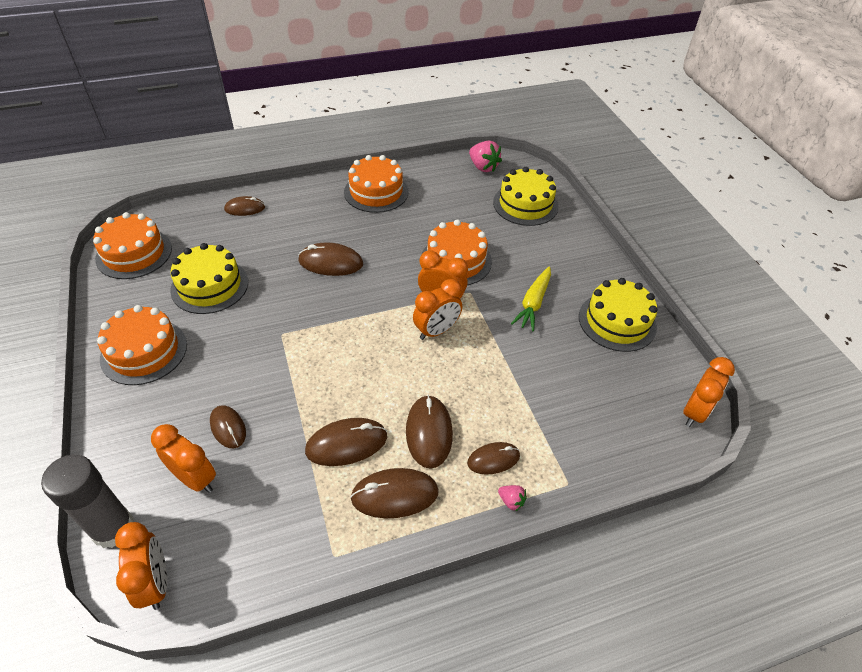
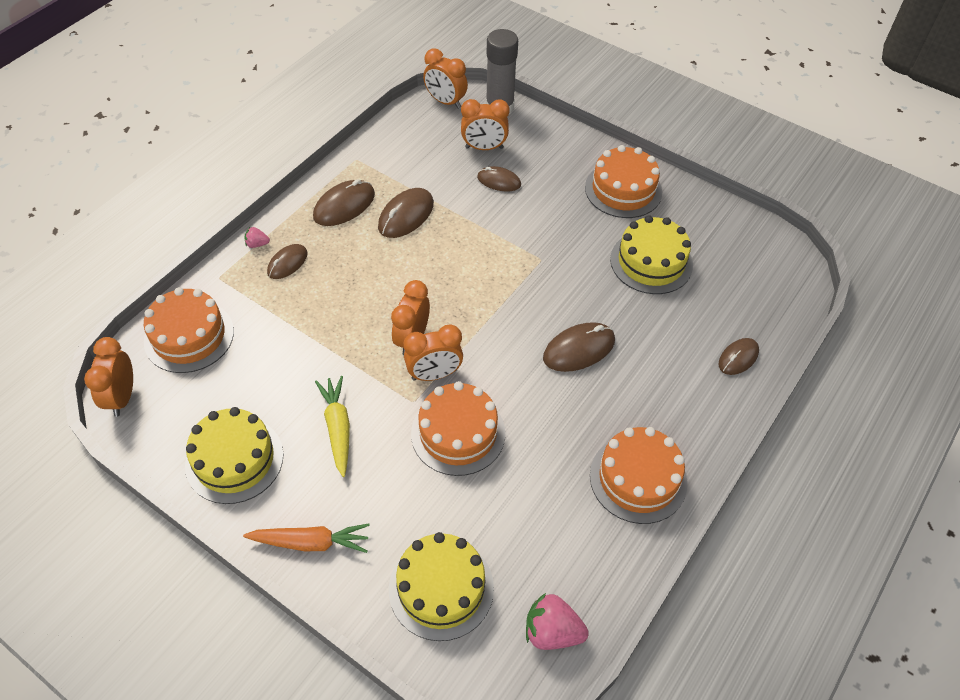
camera: 145 degrees right, 5 degrees up
orange cake [93,212,172,279] -> orange cake moved to [144,287,234,373]
brown mouse [406,395,453,469] -> none
none -> orange carrot [243,523,370,553]

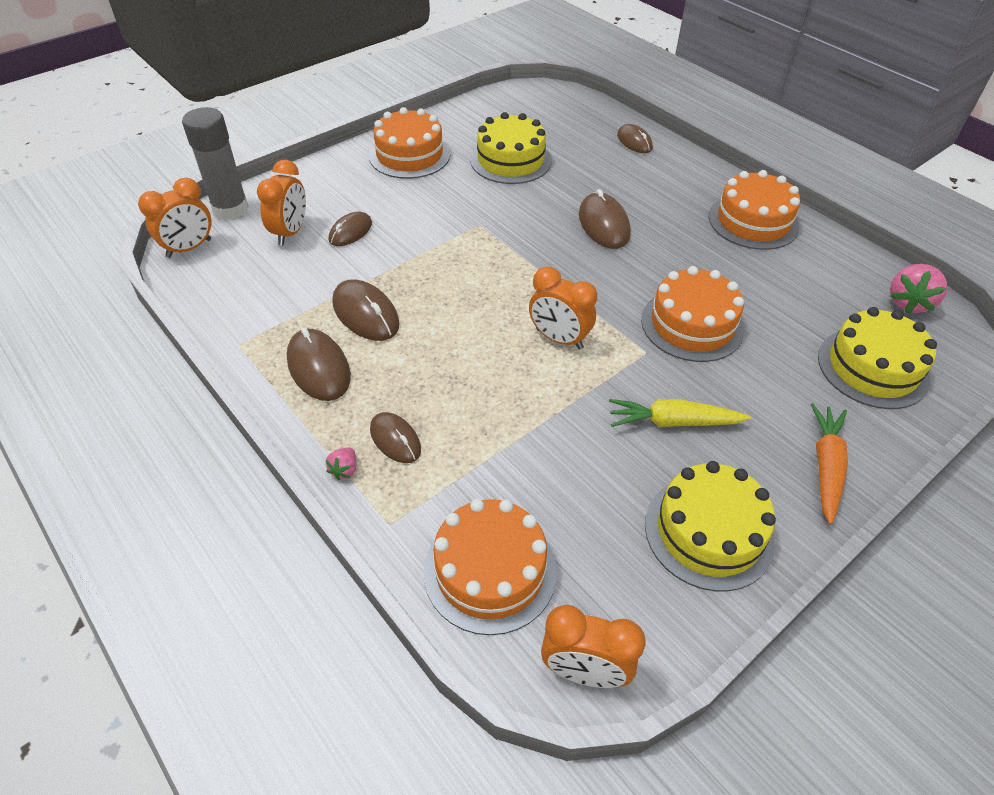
camera: 75 degrees left, 5 degrees down
orange clock [403,325,463,381] -> none

